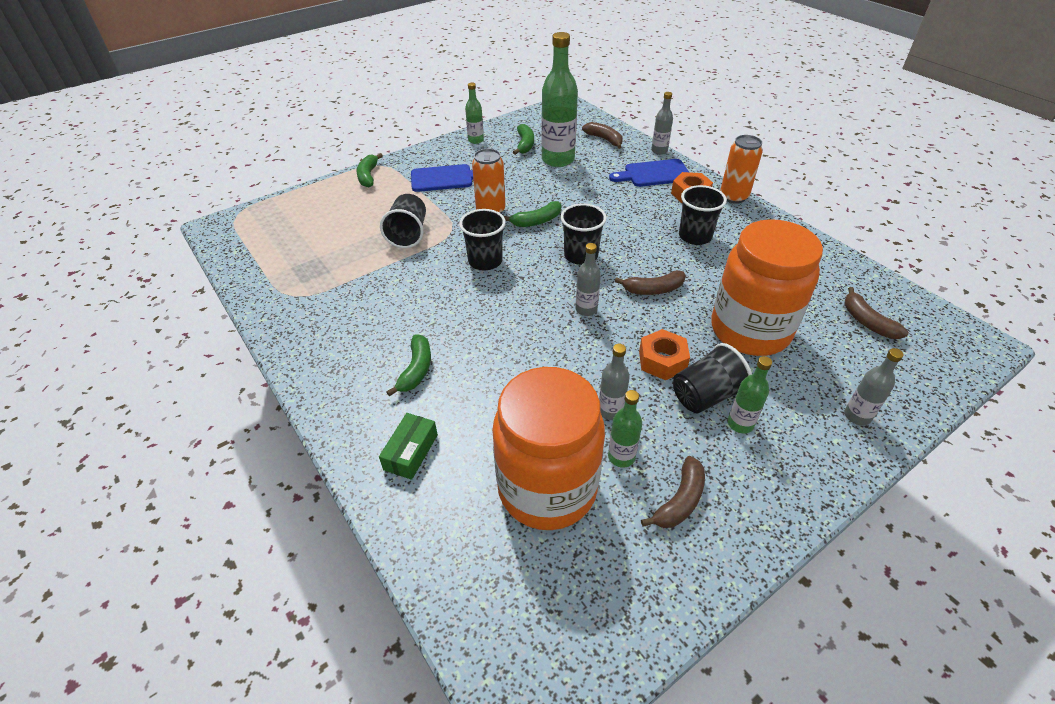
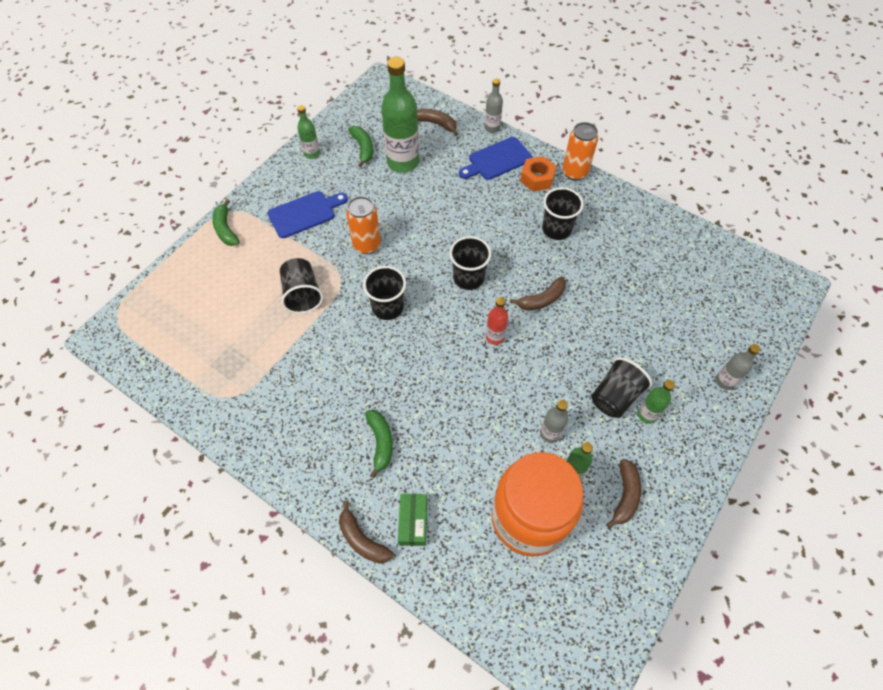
camera: 20 degrees left, 15 degrees up
green banana [504,201,561,227] -> none
grey bottle [576,243,601,316] -> red bottle [486,297,508,345]
orange nut [639,329,690,380] -> none
orange jar [712,219,823,356] -> none
brown banana [844,287,909,339] -> brown banana moved to [339,501,394,563]

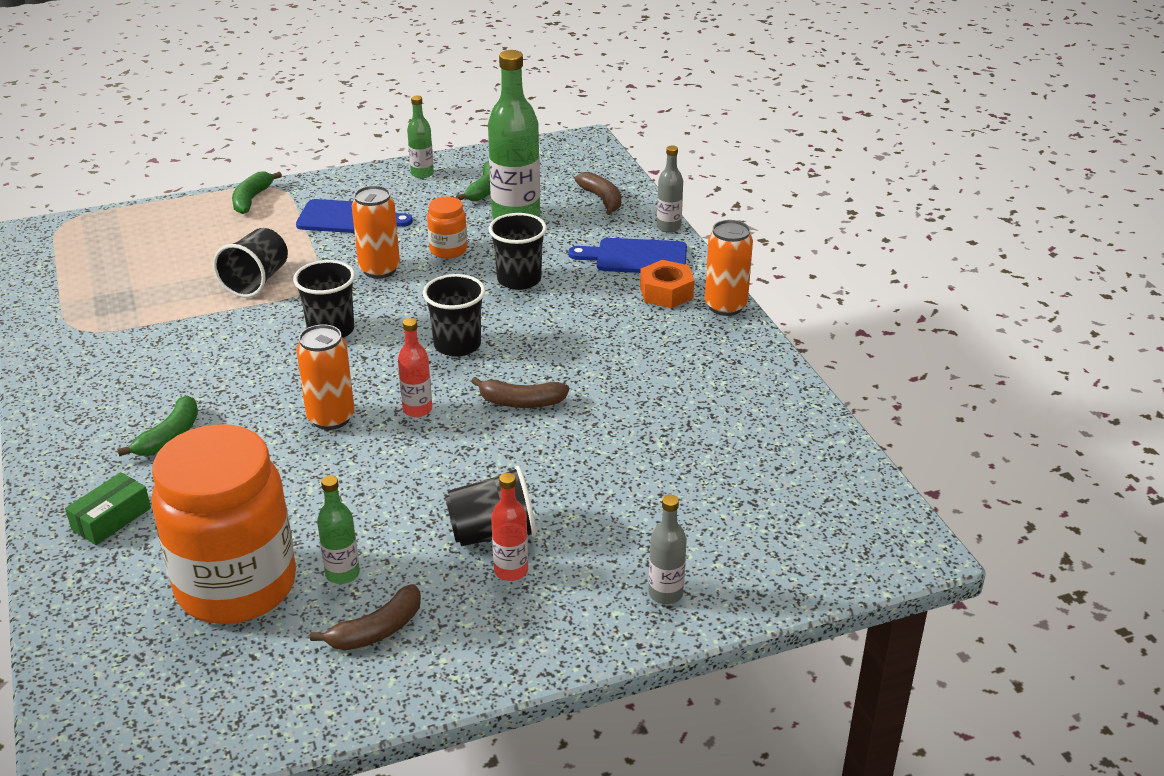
camera: 35 degrees right, 25 degrees down
brown banana [339,501,394,563] -> none
grey bottle [540,400,568,443] -> none
black cup [542,187,584,240] -> black cup moved to [489,213,547,290]
green bottle [637,380,675,424] -> red bottle [491,473,528,581]
none -> orange can [296,324,355,430]
none -> orange jar [427,197,467,258]

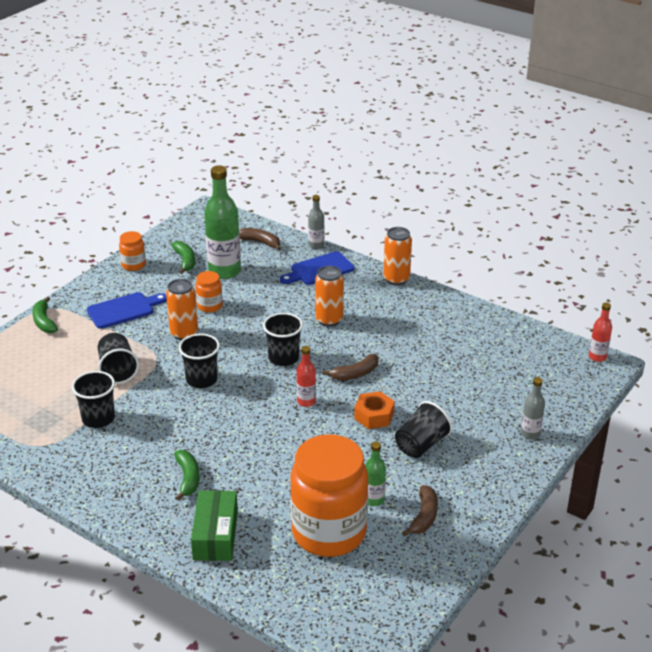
camera: 35 degrees left, 0 degrees up
green box [65,472,151,545] -> green box [191,490,238,561], size x1.51
orange can [296,324,355,430] -> orange can moved to [315,266,344,327]
green bottle [407,96,434,178] -> orange jar [119,231,146,271]
black cup [489,213,547,290] -> black cup moved to [72,371,115,428]
red bottle [491,473,528,581] -> red bottle moved to [589,303,612,362]
orange nut [640,260,694,308] -> orange nut moved to [354,391,395,429]

